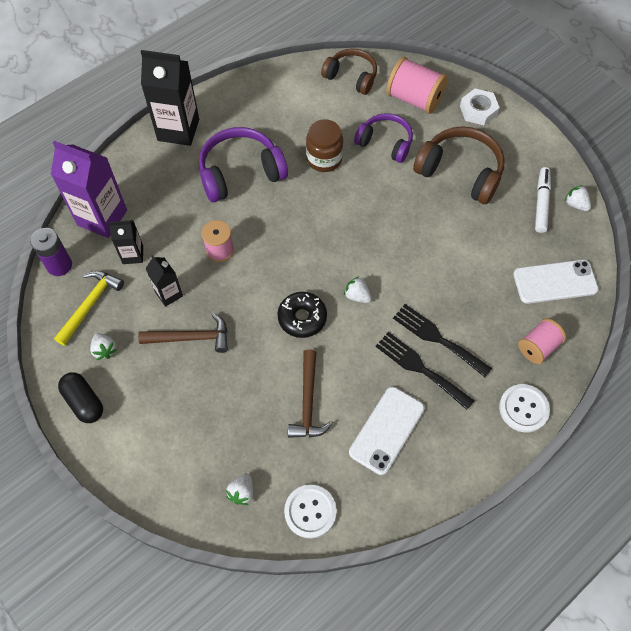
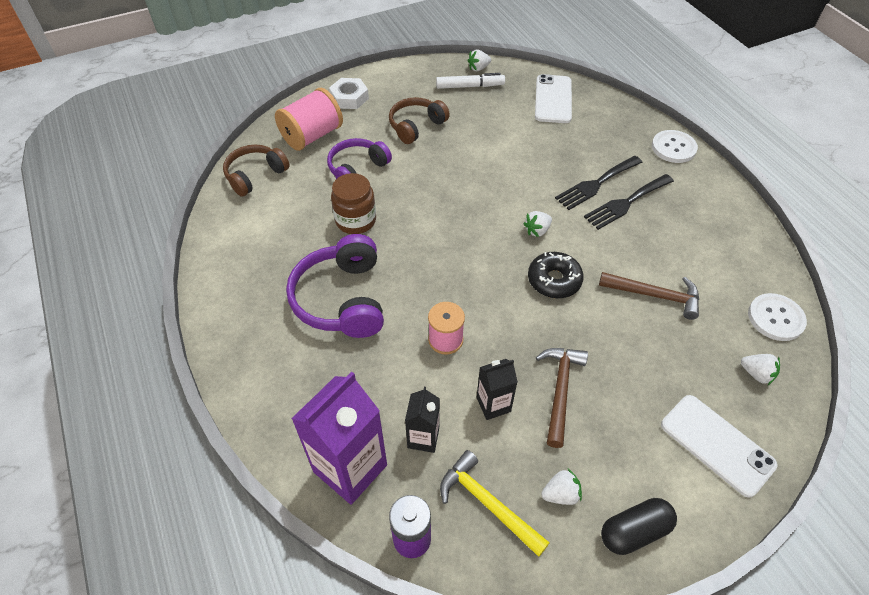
camera: 75 degrees left, 10 degrees down
black carton [141,50,199,146] -> none
white phone [349,387,425,475] -> white phone moved to [661,395,778,498]
brown headphones [413,126,505,204] -> brown headphones [389,97,450,144], size x0.66
pink spool [518,318,566,364] -> none
white marker [535,167,551,233] -> white marker turned 150 degrees clockwise [436,73,505,89]

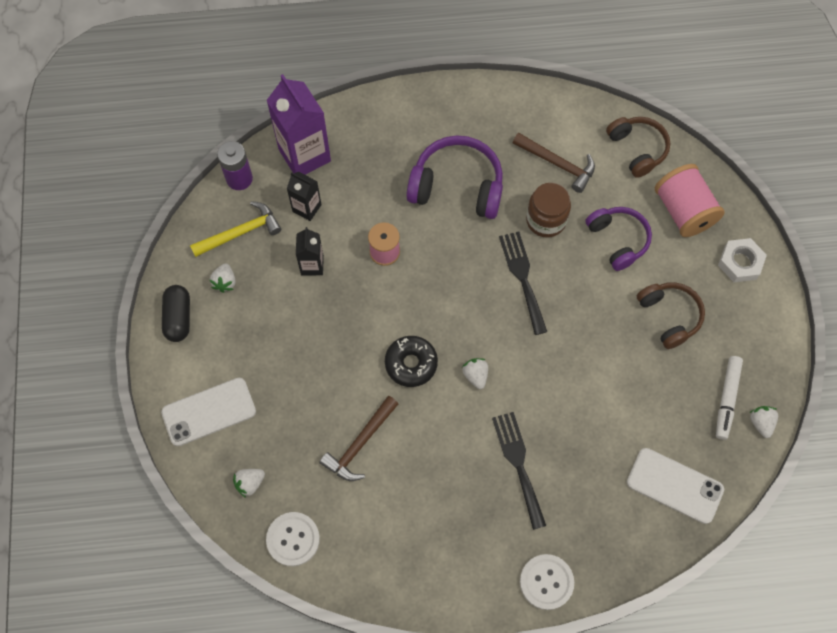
camera: 110 degrees right, 15 degrees up
brown hammer [536,348,588,448] -> brown hammer moved to [513,133,595,193]
black fork [584,174,674,230] -> black fork moved to [499,232,547,335]

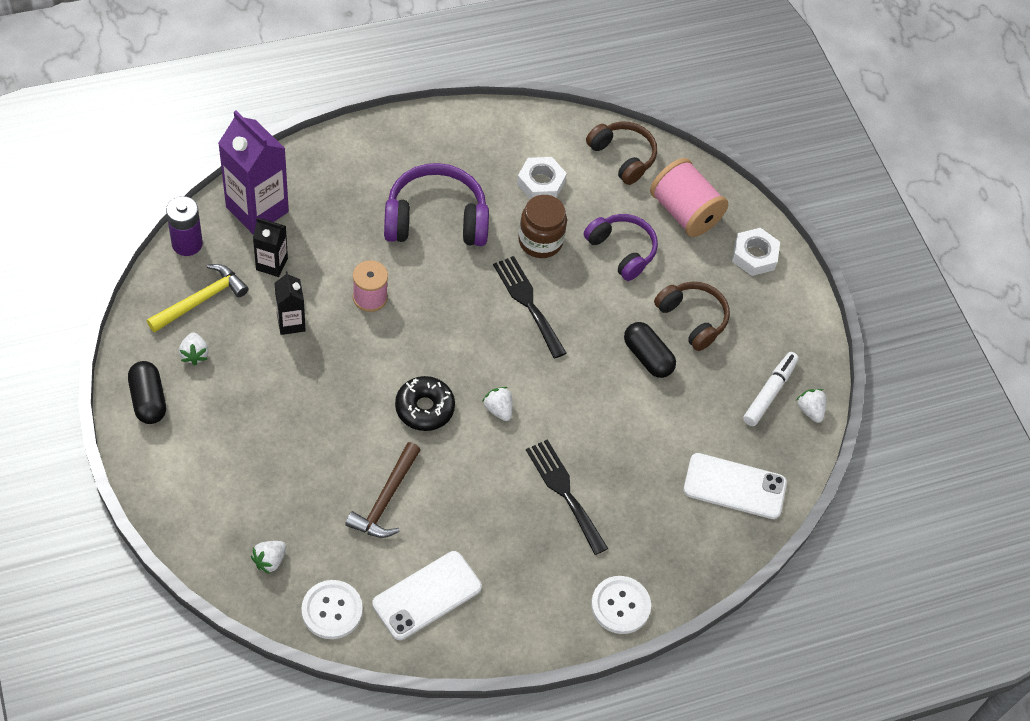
camera: 20 degrees left, 10 degrees down
white phone [161,378,256,446] -> white phone moved to [372,551,482,640]
brown hammer [513,133,595,193] -> white nut [517,157,567,200]
white marker [716,356,743,440] -> white marker turned 150 degrees counterclockwise [743,352,799,426]
none -> black capsule [624,322,676,378]

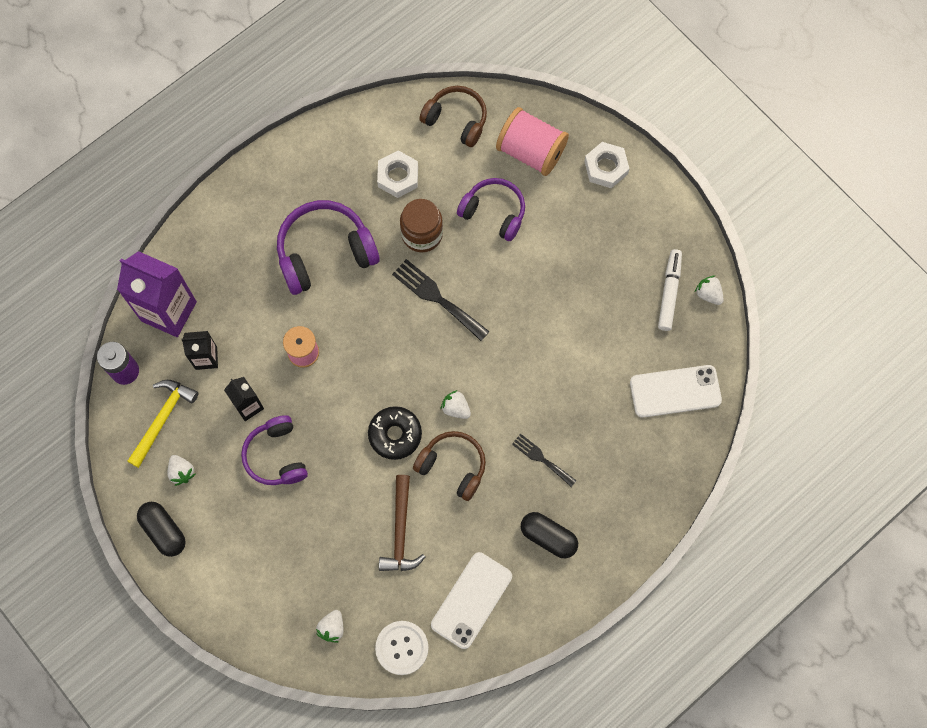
camera: 15 degrees left, 15 degrees up
black fork [526,439,608,555] -> black fork [512,433,577,487], size x0.62
white button [591,576,651,634] -> none
black capsule [624,322,676,378] -> black capsule moved to [521,512,578,558]
brown headphones [654,282,730,351] -> brown headphones moved to [413,431,486,501]
none -> purple headphones [241,415,308,485]

